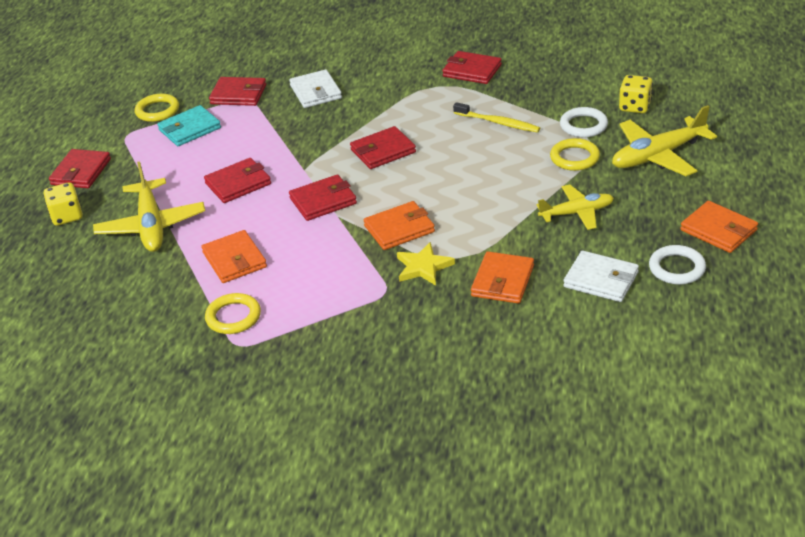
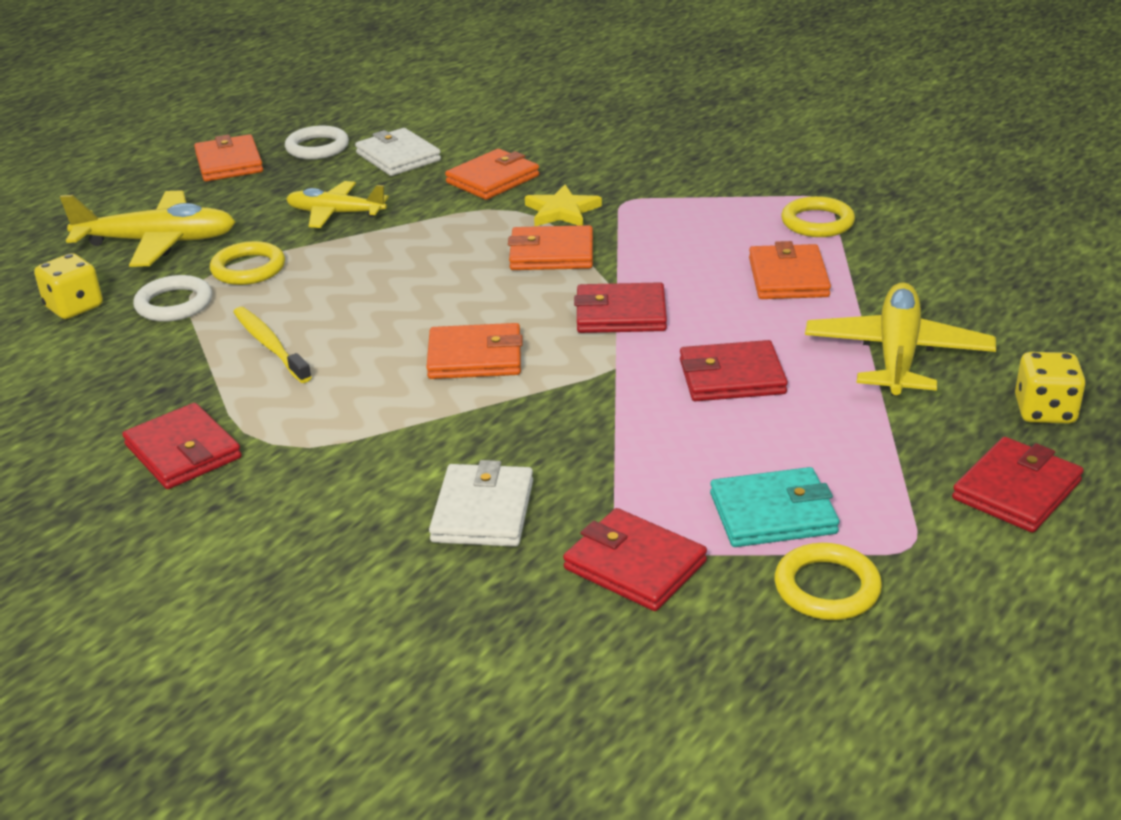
camera: 155 degrees left, 5 degrees down
red wallet [350,126,416,169] -> orange wallet [426,323,523,379]

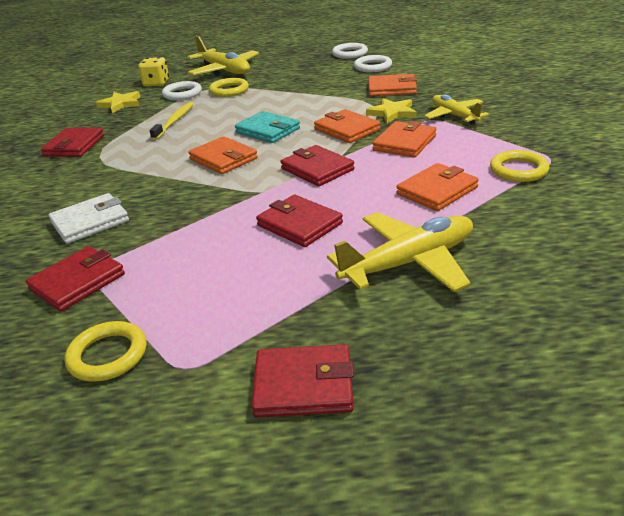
camera: 50 degrees right, 0 degrees up
orange wallet [194,134,263,181] -> orange wallet moved to [373,121,436,157]
yellow plane [286,181,389,228] -> yellow plane moved to [424,95,489,125]
white wallet [355,128,441,176] -> white ring [354,55,392,72]
red wallet [563,508,707,611] -> red wallet turned 45 degrees clockwise [25,246,125,312]
turquoise wallet [710,467,839,547] -> turquoise wallet moved to [235,111,300,143]
yellow dice [1015,352,1086,424] -> none
none -> yellow star [96,91,140,113]

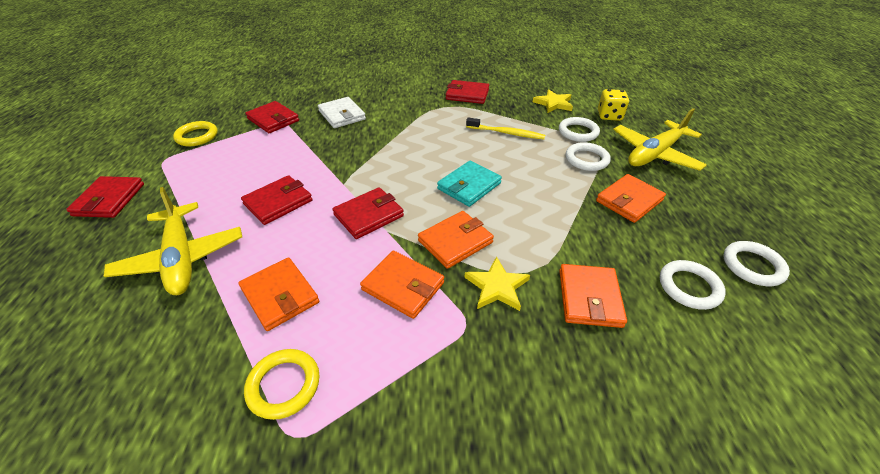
camera: 90 degrees right, 10 degrees up
orange wallet [188,136,258,174] -> orange wallet moved to [596,174,666,223]
yellow ring [209,78,249,97] -> white ring [566,142,611,171]
yellow plane [424,95,489,125] -> none

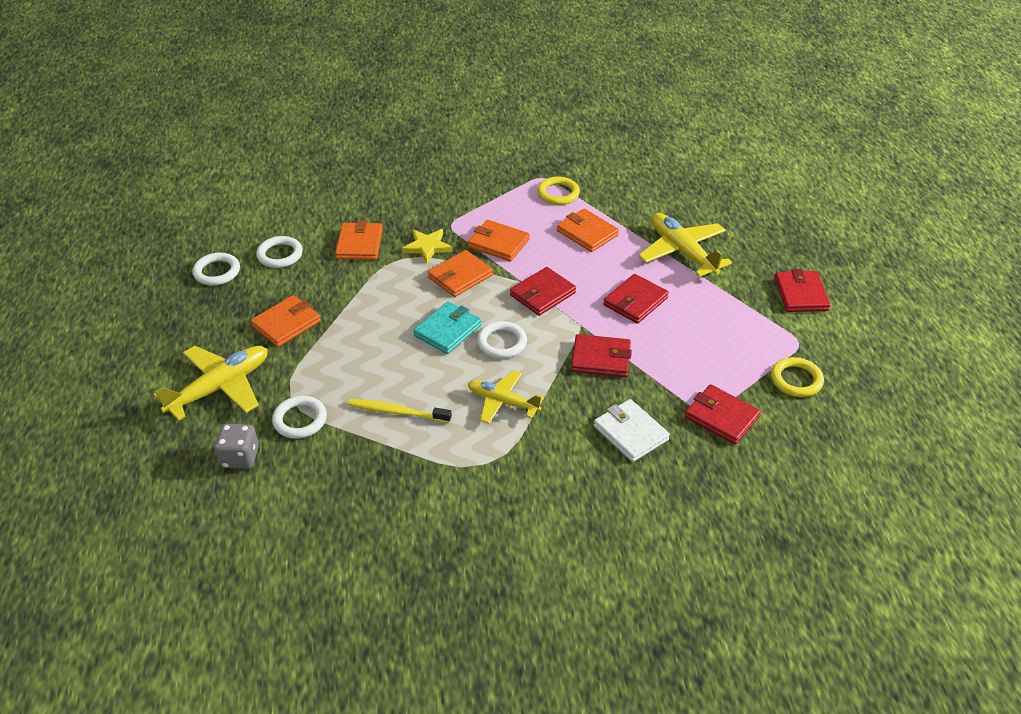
camera: 175 degrees right, 0 degrees up
red wallet [446,80,489,104] -> red wallet moved to [571,334,632,377]
yellow star [533,89,573,113] -> none
white ring [566,142,611,171] -> white ring moved to [477,321,527,359]
yellow dice [598,89,629,121] -> grey dice [214,424,259,469]
none -> yellow plane [468,370,544,424]

